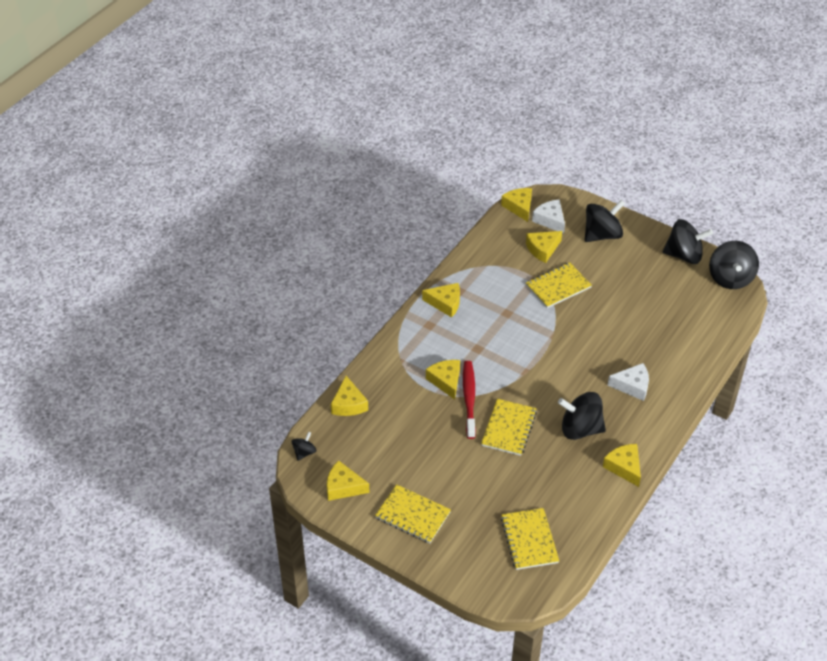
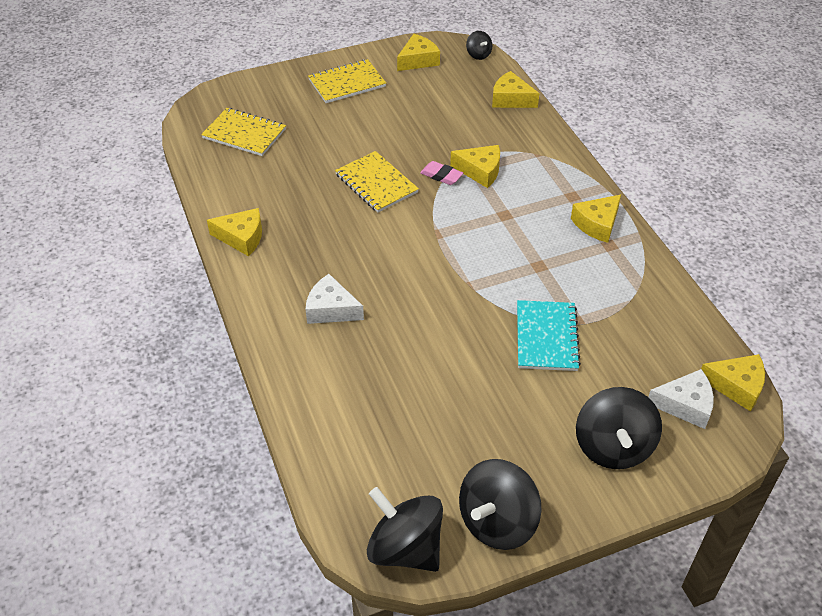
camera: 125 degrees right, 0 degrees up
red toothbrush [463,361,476,439] -> pink eraser [420,161,463,185]
yellow cheese [526,231,562,263] -> none
yellow notebook [526,262,592,308] -> turquoise notebook [517,300,581,371]
black spinning top [558,392,606,440] -> none
white cheese [608,363,649,401] -> white cheese turned 75 degrees clockwise [305,274,364,324]

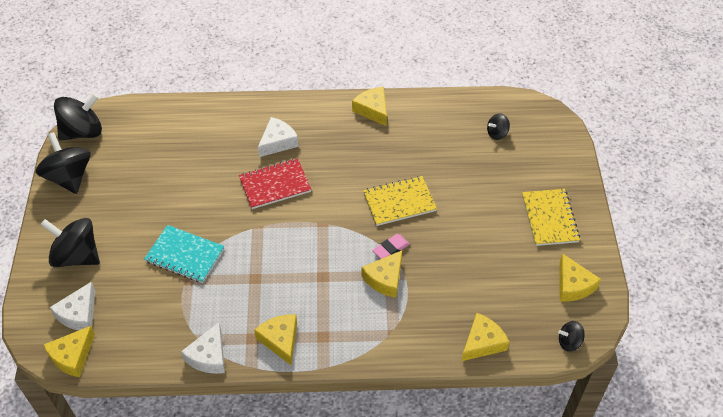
camera: 110 degrees right, 5 degrees up
yellow notebook [201,108,286,156] -> black spinning top [487,113,510,140]
yellow cheese [207,208,262,256] -> yellow cheese turned 120 degrees clockwise [352,87,387,127]
none -> white cheese [181,322,225,374]
none -> red notebook [239,158,311,209]

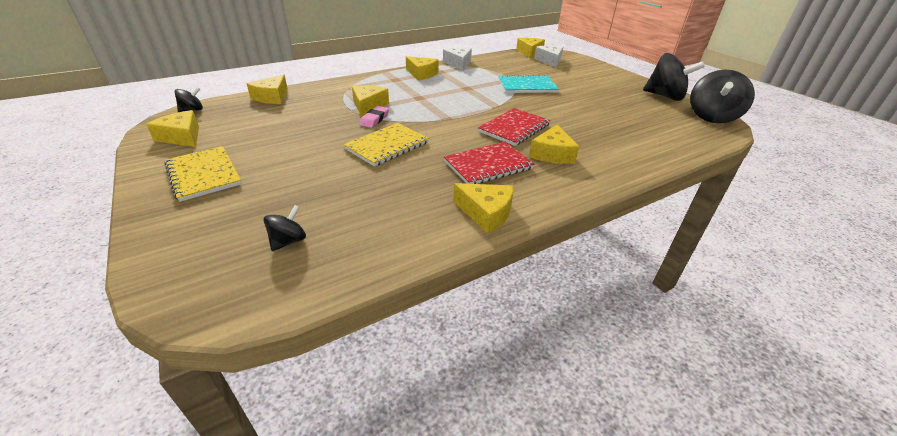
camera: 150 degrees right, 15 degrees down
black spinning top [40,218,100,267] -> none
white cheese [258,117,299,157] -> yellow cheese [529,125,579,164]
none -> red notebook [444,142,534,184]

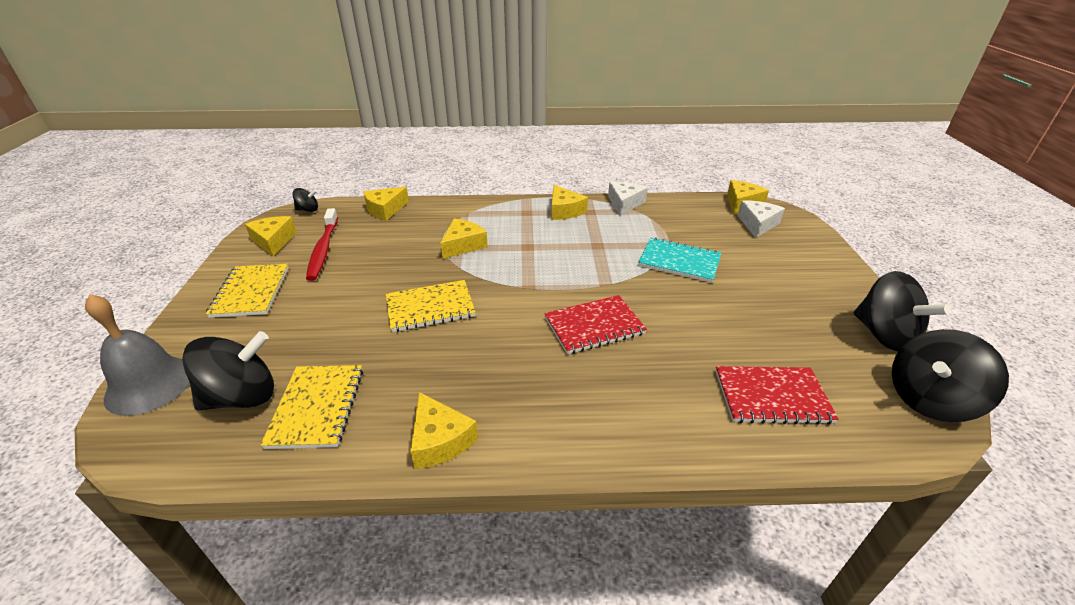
camera: 30 degrees right, 0 degrees up
black spinning top [263,205,306,251] -> black spinning top [182,331,274,410], size x2.02
pink eraser [359,106,389,128] -> none
red notebook [444,142,534,184] -> red notebook moved to [715,366,839,425]
yellow cheese [529,125,579,164] -> none
none -> grey bell [85,294,190,416]
none -> yellow notebook [260,365,363,449]
none -> red toothbrush [306,208,338,281]

